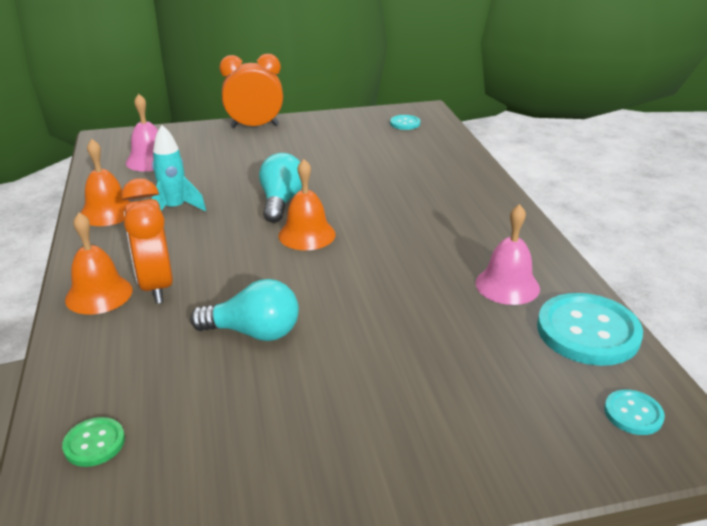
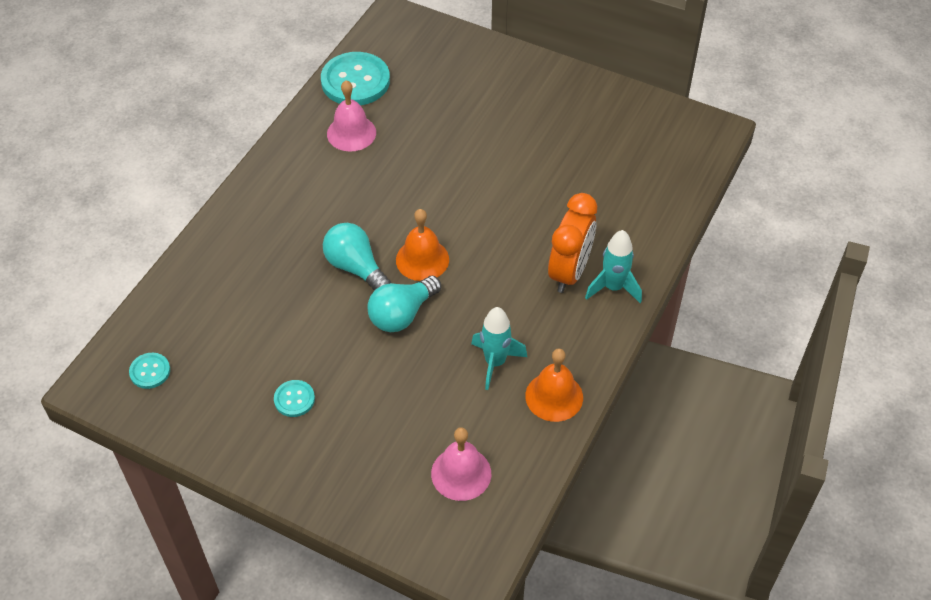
camera: 140 degrees left, 20 degrees up
green button [62,417,125,467] -> none
orange bell [65,213,132,315] -> turquoise rocket [585,230,642,303]
turquoise light bulb [190,279,299,341] -> turquoise light bulb moved to [323,223,391,290]
orange clock [219,54,283,128] -> none
turquoise button [604,390,665,435] -> turquoise button moved to [274,380,315,417]

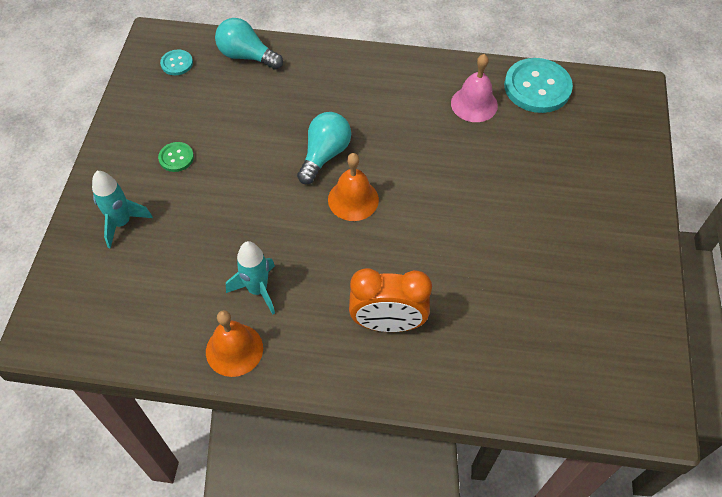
camera: 70 degrees right, 5 degrees up
turquoise button [274,380,315,417] -> green button [158,142,194,172]
turquoise light bulb [367,276,441,332] -> turquoise light bulb moved to [215,18,283,70]
pink bell [431,427,491,501] -> none
turquoise rocket [585,230,642,303] -> turquoise rocket moved to [92,171,153,249]

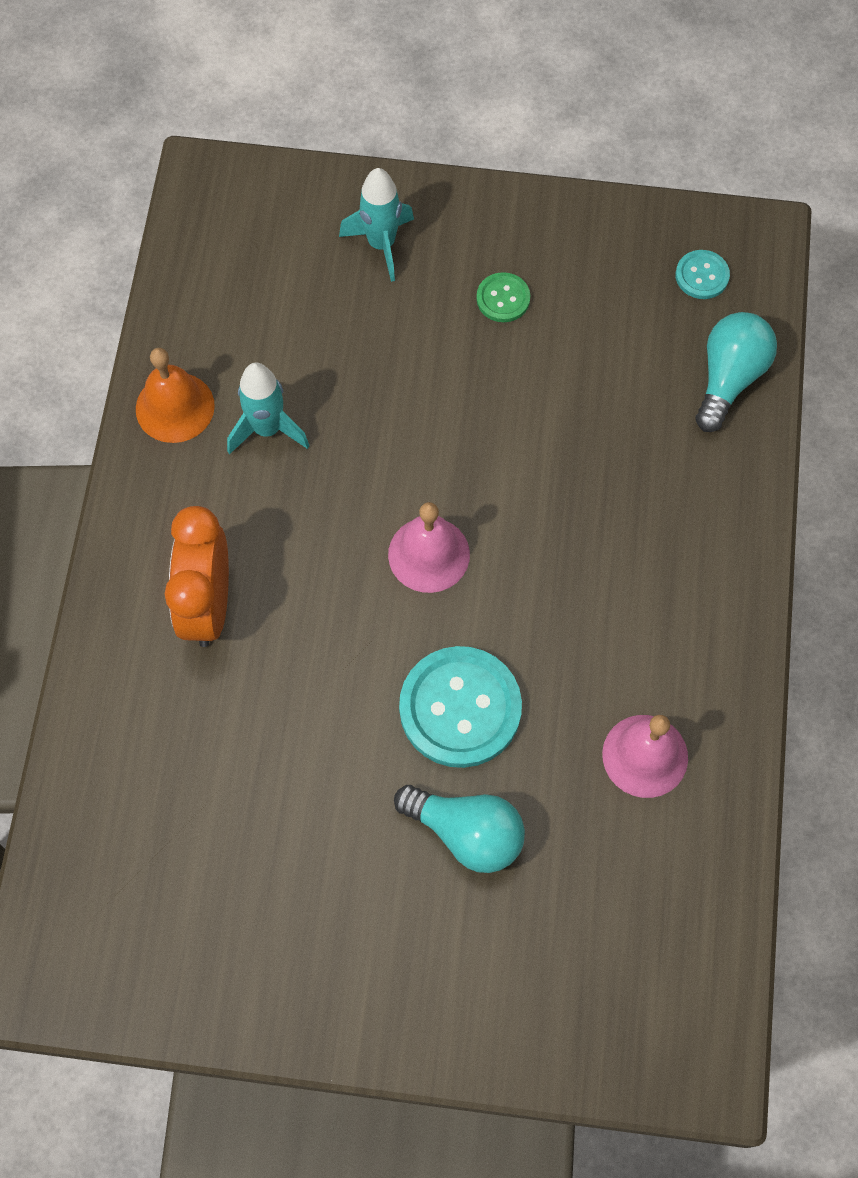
camera: 90 degrees right, 10 degrees up
turquoise light bulb [297,112,351,184] -> turquoise light bulb moved to [394,785,525,873]
orange bell [328,153,379,221] -> pink bell [388,502,470,593]
turquoise button [504,58,573,113] -> turquoise button moved to [399,646,522,768]

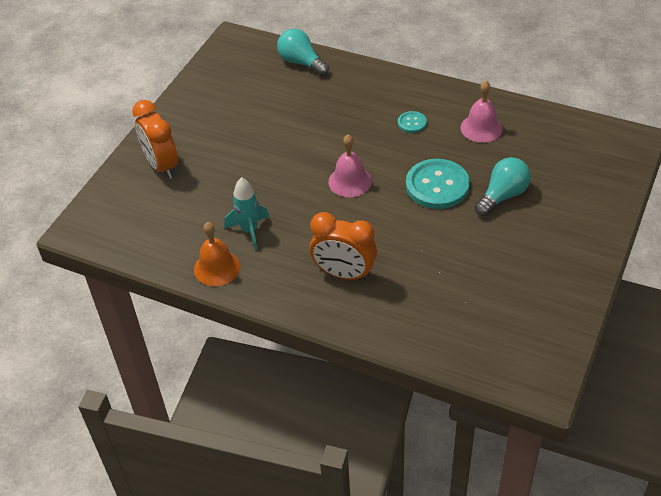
camera: 70 degrees left, 20 degrees down
turquoise rocket [339,168,414,282] -> orange clock [132,100,178,179]
green button [476,272,531,322] -> none
turquoise button [676,250,730,299] -> turquoise button moved to [398,111,427,133]

